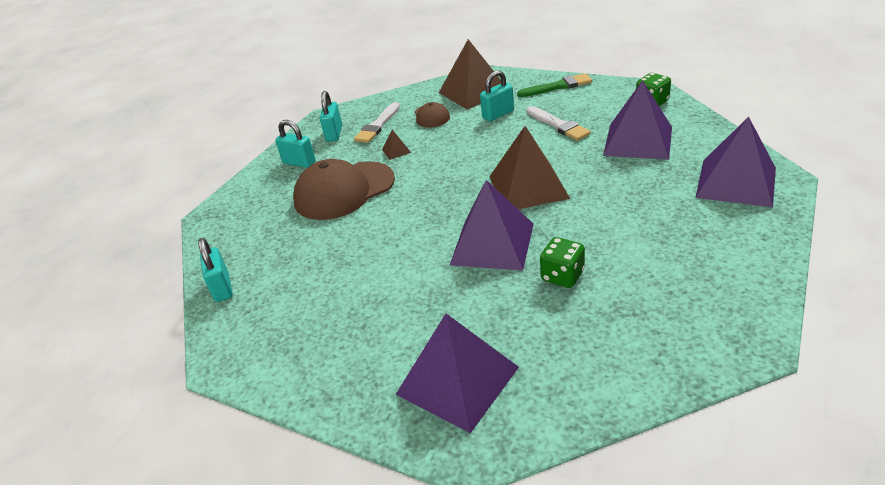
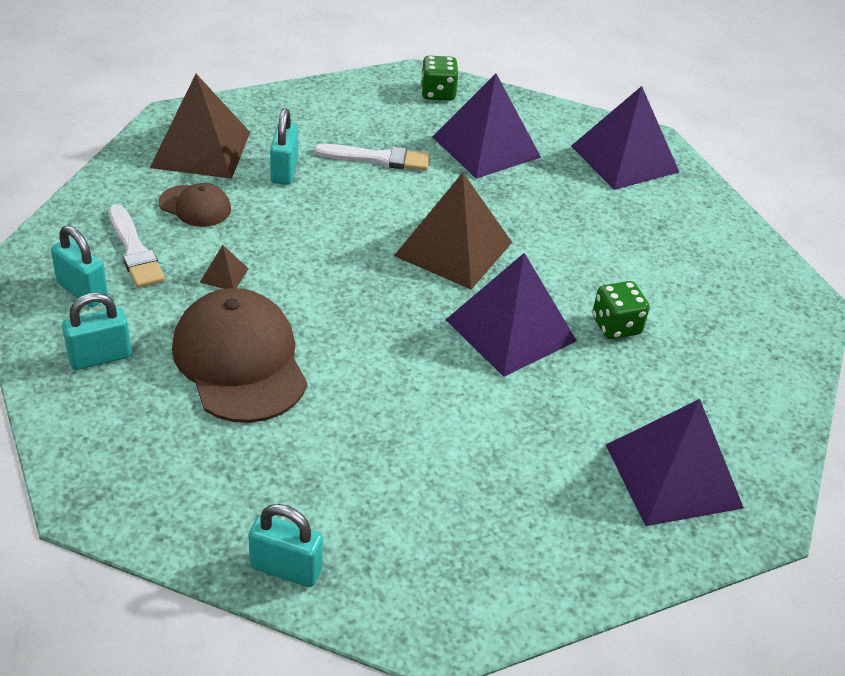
camera: 60 degrees left, 5 degrees up
brown cap [293,159,395,220] -> brown cap turned 150 degrees clockwise [172,288,307,423]
green brush [517,73,592,97] -> none

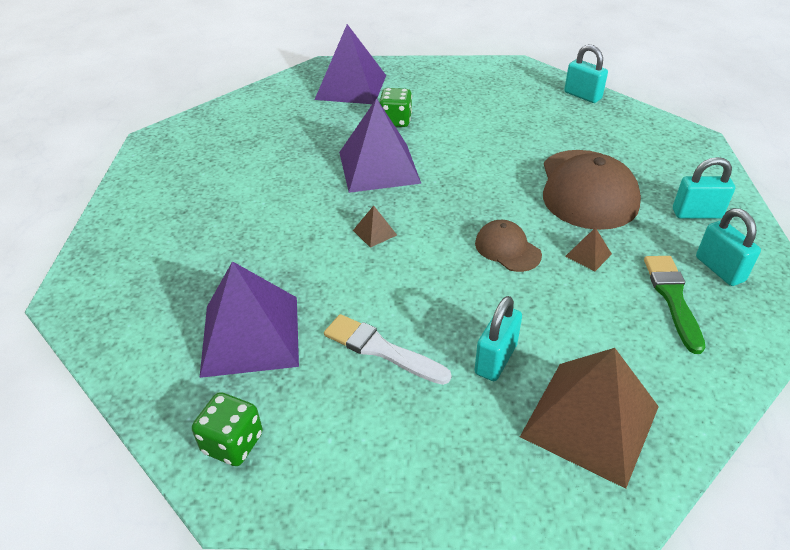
camera: 150 degrees left, 0 degrees up
white brush [109,204,165,288] -> green brush [644,256,705,354]
brown cap [159,183,231,227] -> brown cap moved to [475,220,542,272]
brown pyramid [394,173,512,290] -> brown pyramid [353,205,397,248], size x0.40
purple pyramid [571,86,679,190] -> none
green dice [592,281,650,339] -> green dice moved to [379,88,412,127]

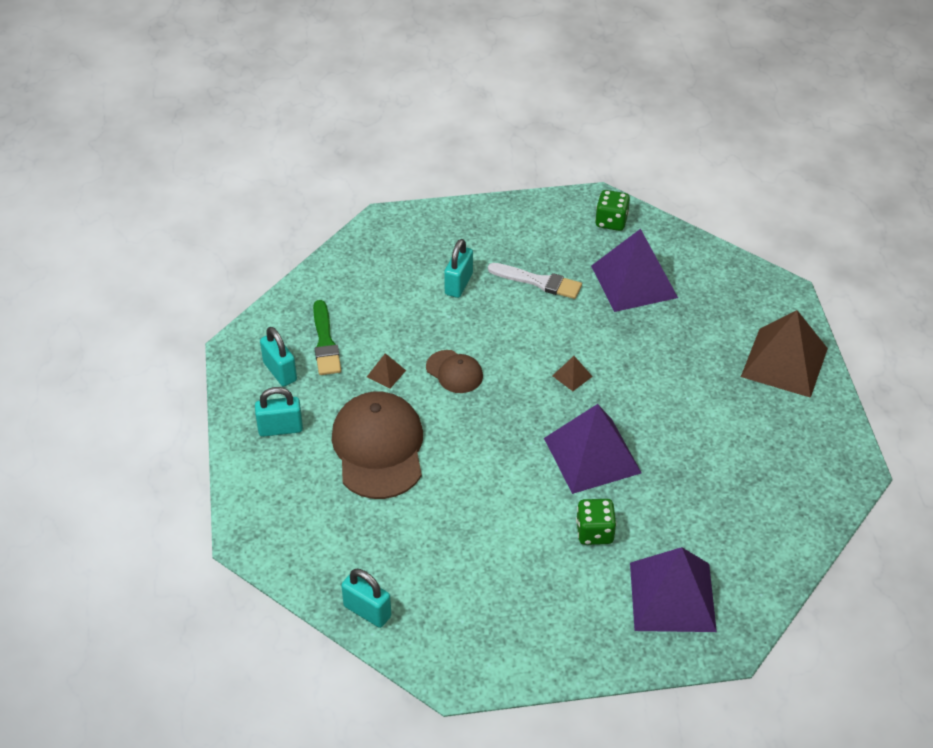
camera: 170 degrees right, 5 degrees up
brown pyramid [520,348,659,489] -> brown pyramid moved to [741,310,828,398]

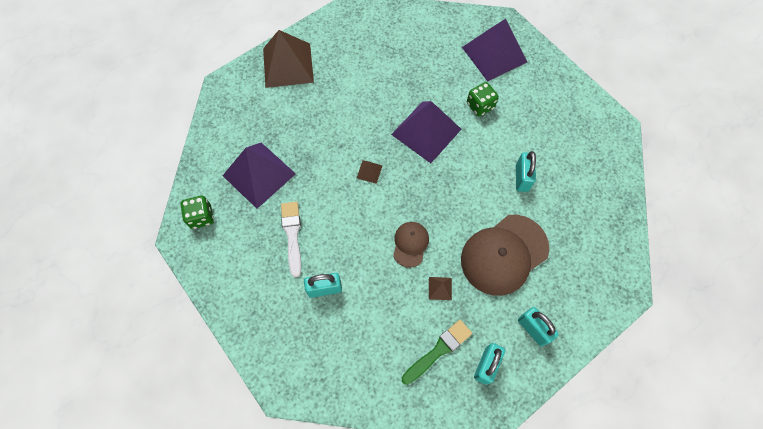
camera: 120 degrees left, 20 degrees up
turquoise padlock [341,569,392,628] -> turquoise padlock moved to [516,151,536,192]

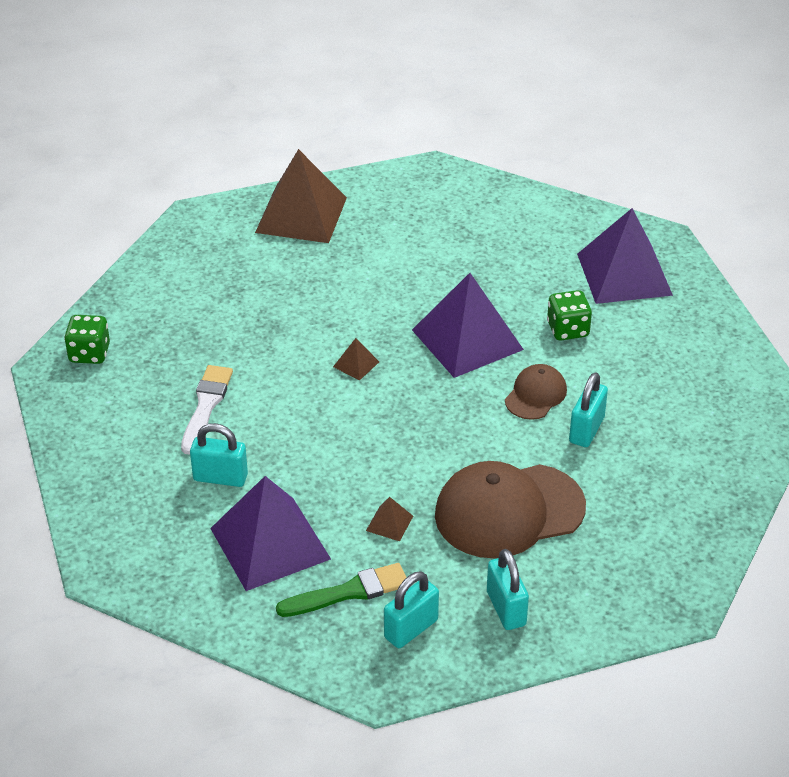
camera: 20 degrees right, 25 degrees down
purple pyramid [222,143,296,209] -> purple pyramid moved to [210,476,331,591]
brown cap [393,222,429,268] -> brown cap moved to [505,364,567,420]

